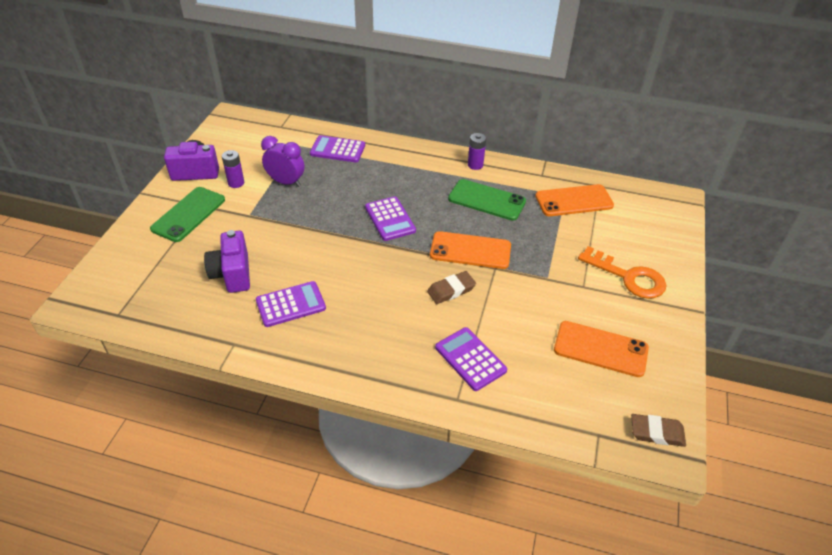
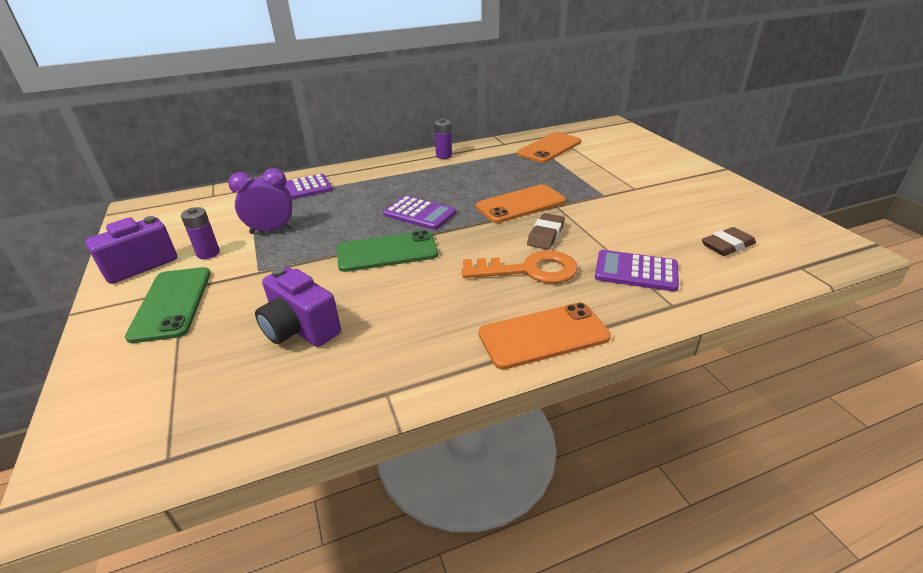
camera: 35 degrees left, 10 degrees down
purple calculator [256,281,326,327] -> none
green phone [448,179,526,221] -> green phone moved to [337,230,438,272]
orange phone [554,321,649,377] -> orange phone moved to [478,302,611,370]
orange key [578,246,666,299] -> orange key moved to [461,250,578,283]
brown eraser [631,414,686,447] -> brown eraser moved to [702,227,756,256]

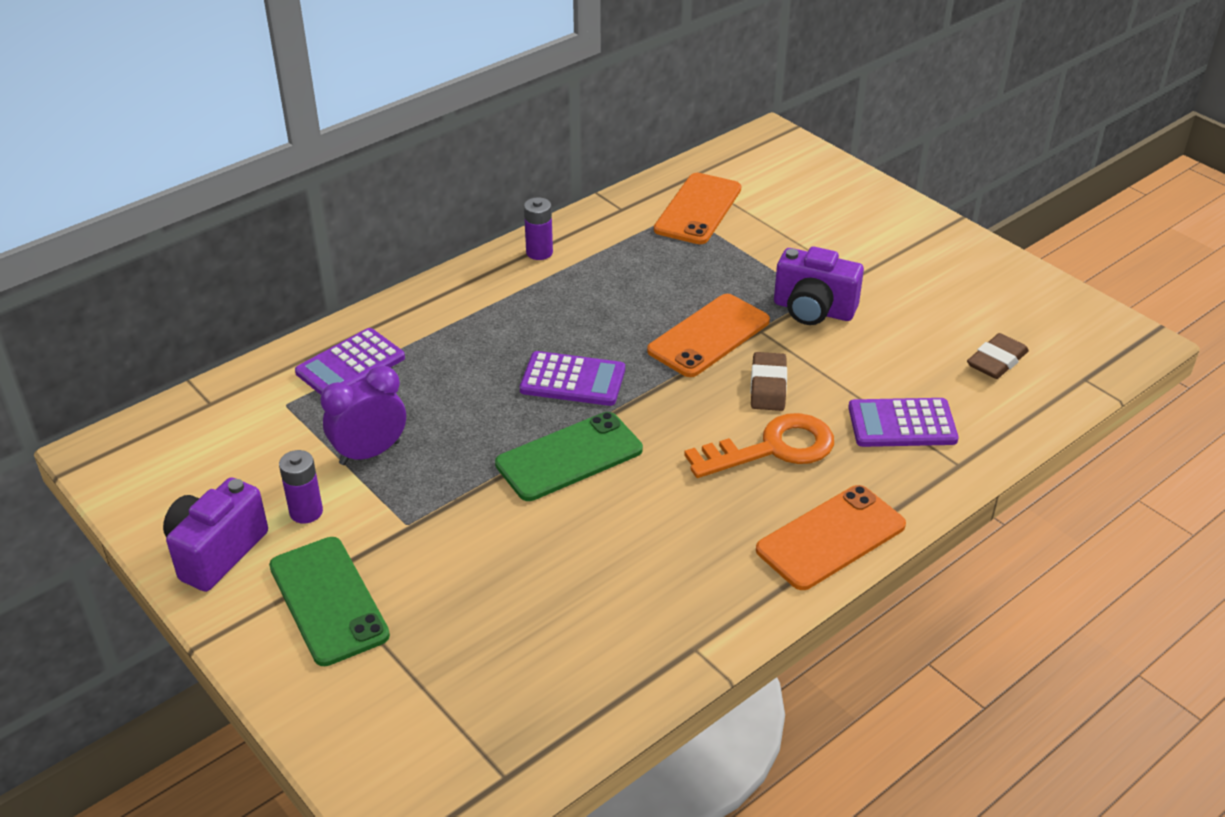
camera: 20 degrees left, 5 degrees up
purple camera [255,267,341,347] -> purple camera moved to [774,247,864,325]

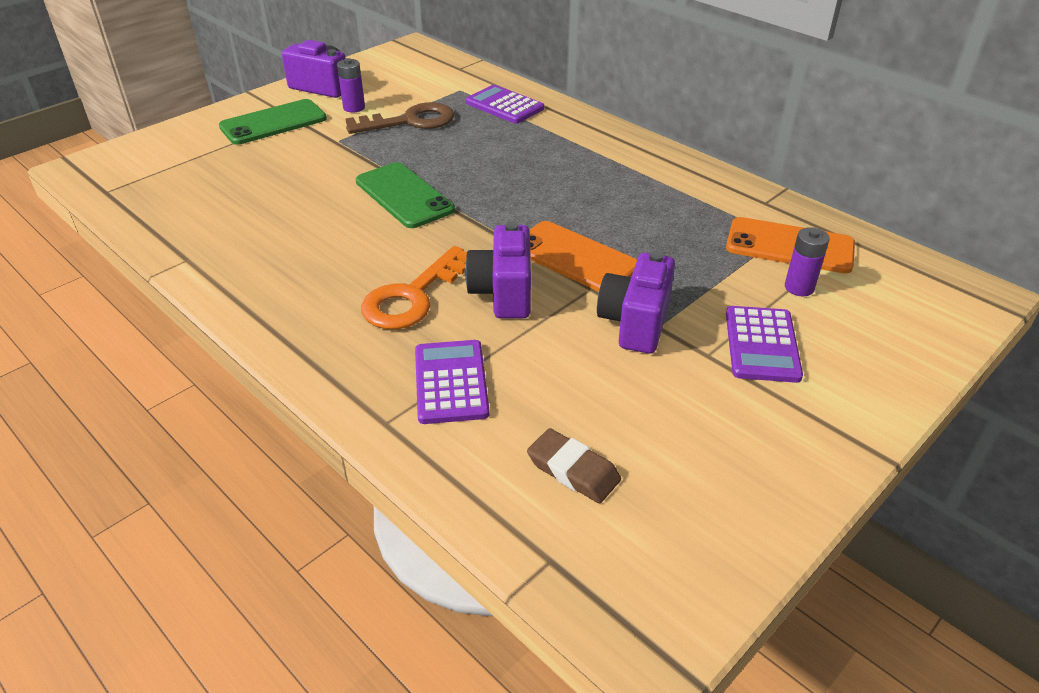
camera: 85 degrees right, 0 degrees up
purple clock [321,366,406,465] -> brown key [345,102,454,134]
purple calculator [520,351,625,406] -> purple calculator moved to [726,306,803,383]
purple battery [524,197,553,260] -> purple battery moved to [785,227,830,296]
orange key [684,413,834,478] -> orange key turned 60 degrees clockwise [361,246,467,329]
brown eraser [750,352,787,411] -> purple camera [465,222,531,318]
orange phone [756,485,906,590] -> none

